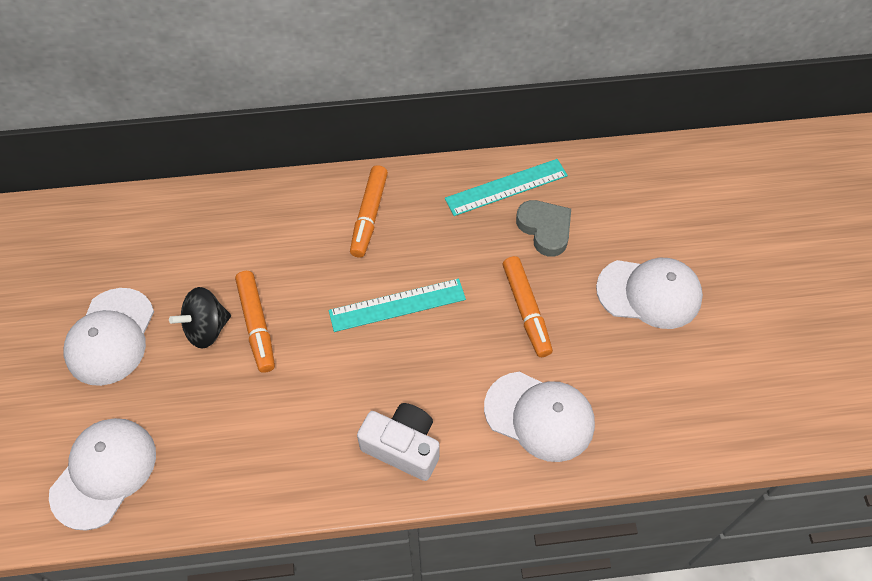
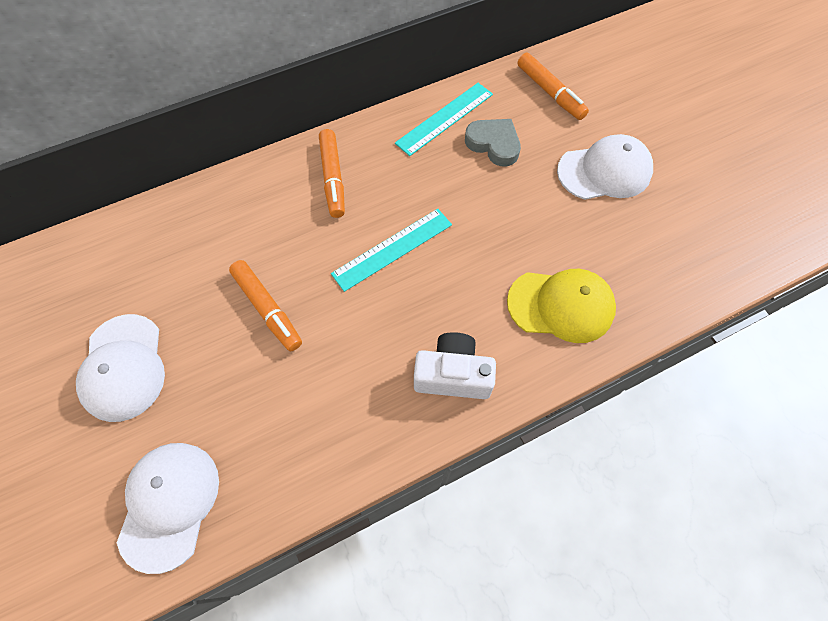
camera: 20 degrees left, 5 degrees up
black spinning top [169,287,231,349] -> none
white cap [484,372,595,462] -> yellow cap [507,269,616,343]
orange marker [503,256,553,357] -> orange marker moved to [518,52,589,120]

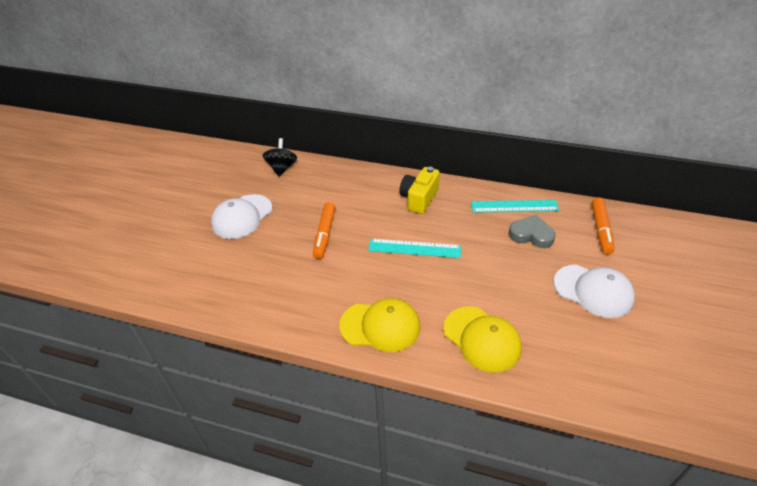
camera: 45 degrees right, 20 degrees down
white cap [117,443,219,574] -> none
orange marker [319,129,345,218] -> yellow camera [400,167,440,214]
white camera [414,332,496,399] -> yellow cap [339,298,421,352]
grey heart [465,119,521,167] -> grey heart turned 60 degrees counterclockwise [509,215,556,248]
none -> black spinning top [262,138,297,177]

